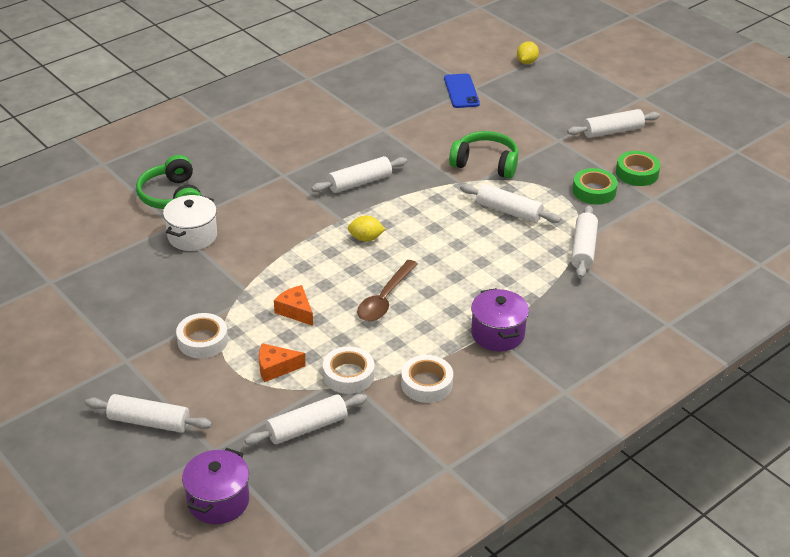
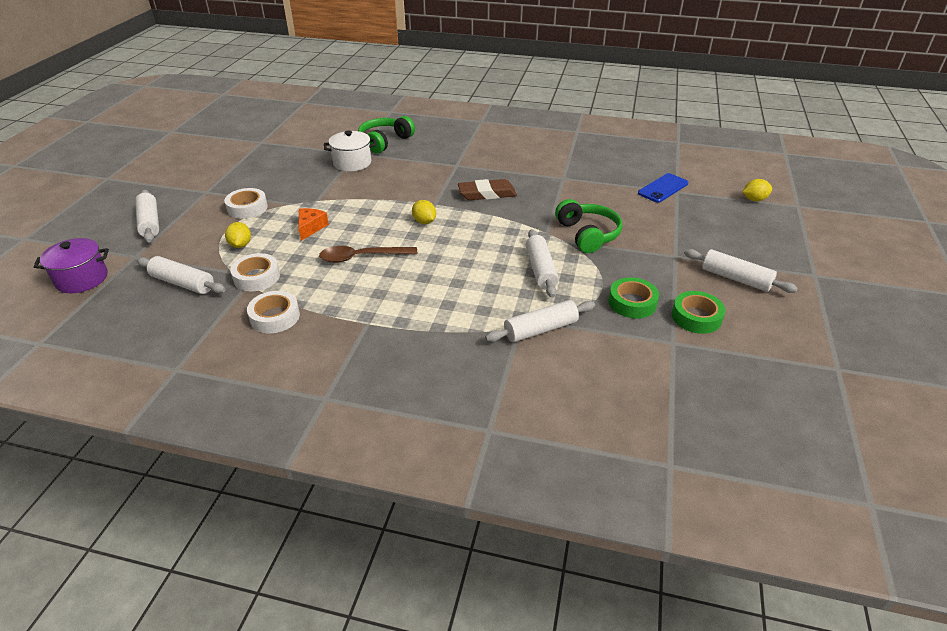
camera: 55 degrees right, 0 degrees up
orange cheese [259,343,306,382] -> yellow lemon [225,222,251,248]
white rolling pin [311,156,407,193] -> brown eraser [458,179,517,200]
purple pot [471,288,529,351] -> none

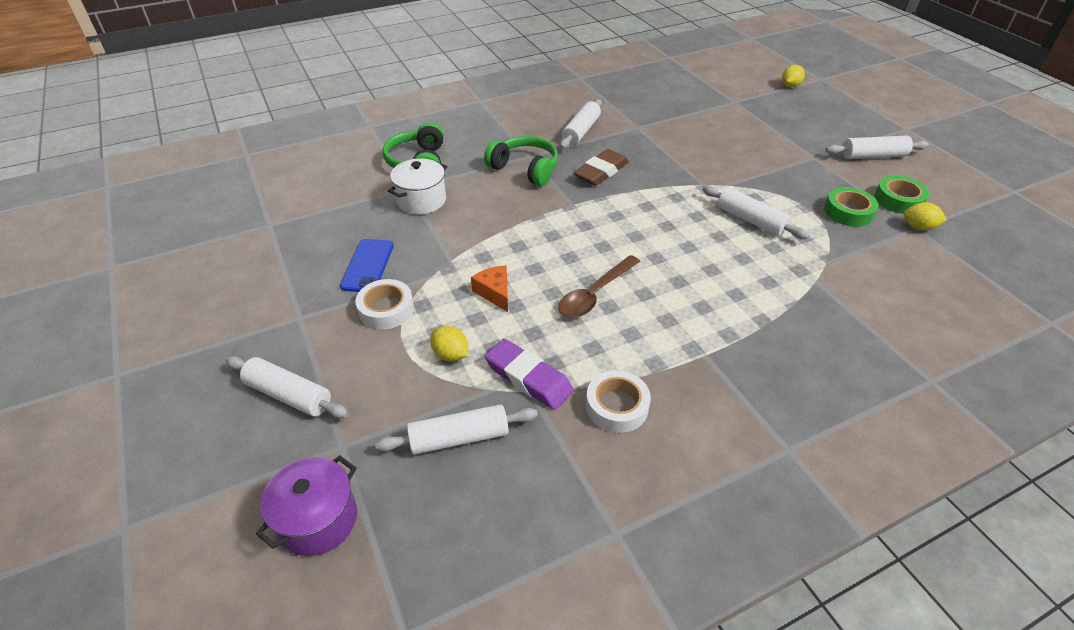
camera: 40 degrees left, 5 degrees up
white tape [230,253,280,291] -> purple eraser [485,339,574,410]
yellow lemon [412,200,436,224] -> yellow lemon moved to [904,202,947,230]
white rolling pin [485,300,595,342] -> white rolling pin moved to [560,99,602,149]
green headphones [555,199,623,253] -> green headphones moved to [484,136,558,186]
blue phone [638,173,688,203] -> blue phone moved to [340,239,394,292]

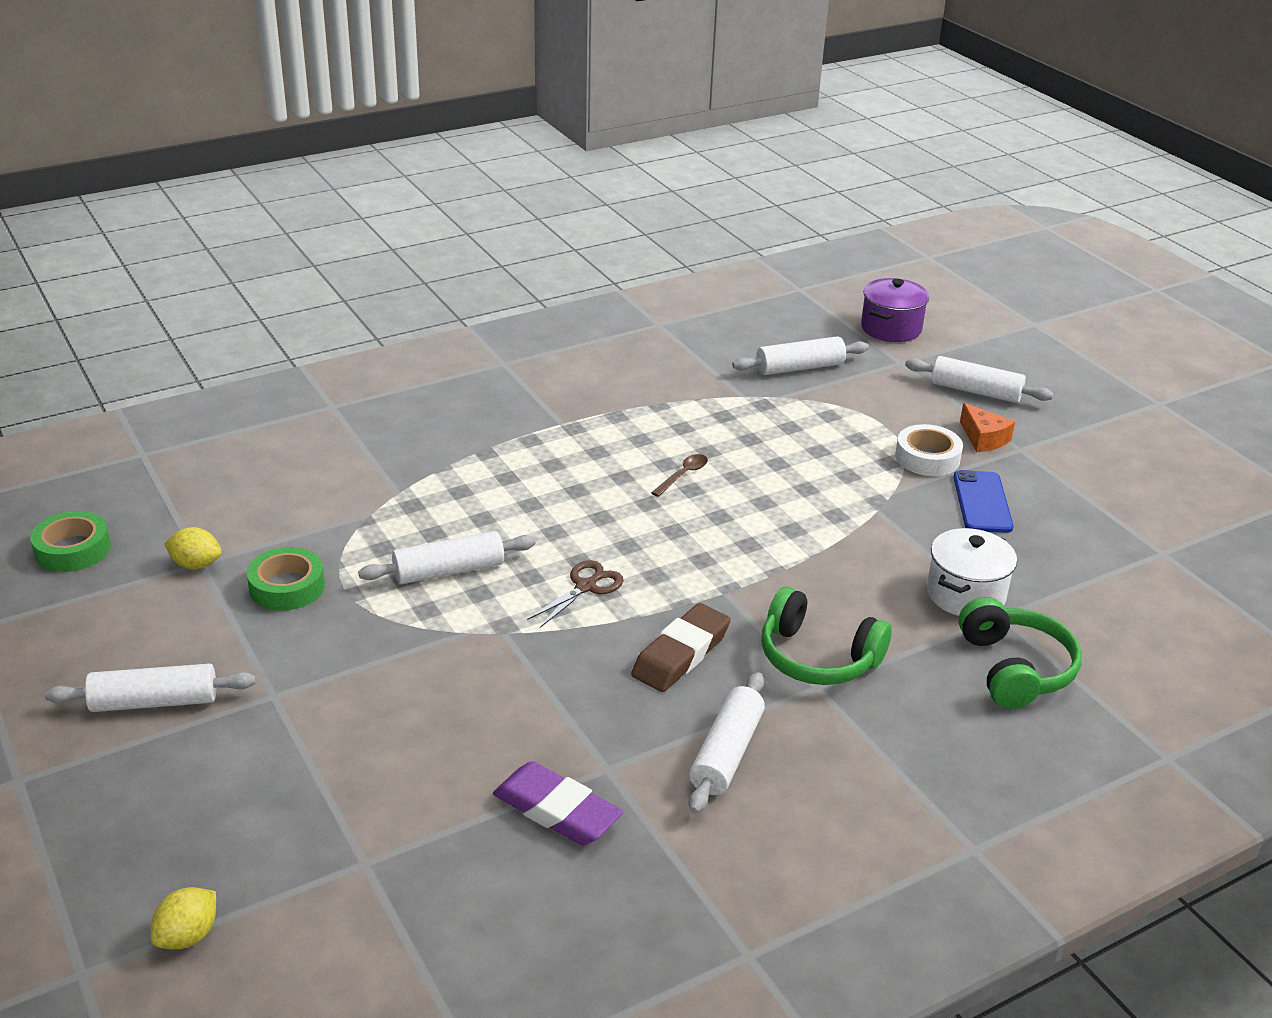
camera: 175 degrees right, 10 degrees down
yellow lemon [430,326,468,361] -> none
orange cheese [471,265,508,312] -> orange cheese moved to [960,403,1015,452]
purple eraser [485,339,574,410] -> purple eraser moved to [493,761,623,845]
brown spoon [558,255,640,318] -> brown spoon [651,454,708,497], size x0.56
white tape [586,370,651,433] -> none
white rolling pin [702,186,809,239] -> white rolling pin turned 60 degrees counterclockwise [358,531,536,584]
green tape [875,176,929,214] -> green tape moved to [30,511,111,572]
none -> brown scissors [527,560,623,628]

